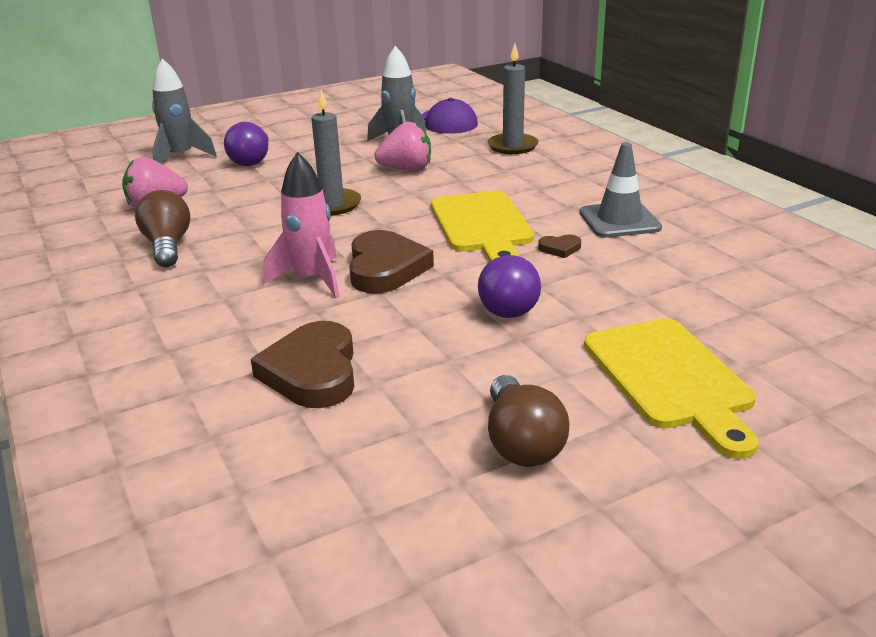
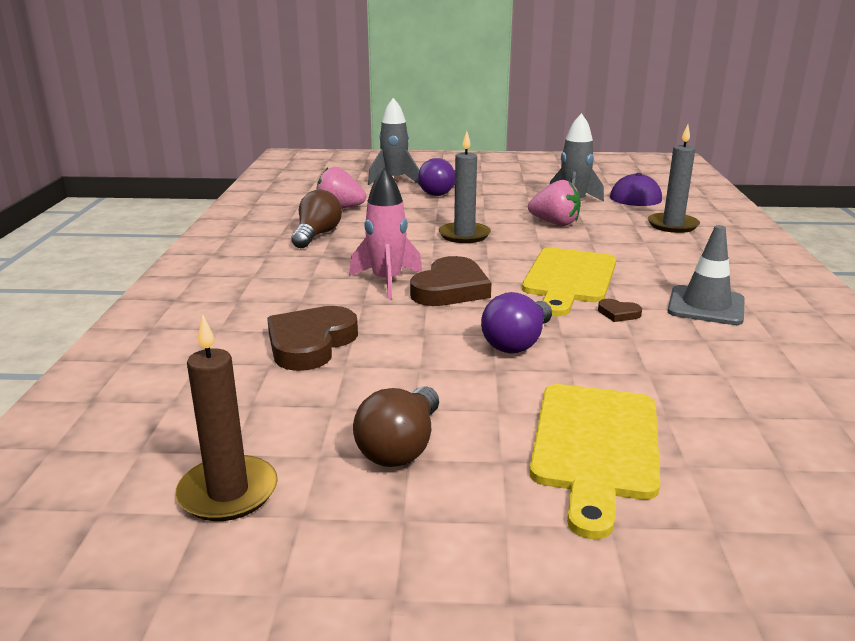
camera: 30 degrees right, 5 degrees down
none -> brown candle [175,315,278,521]

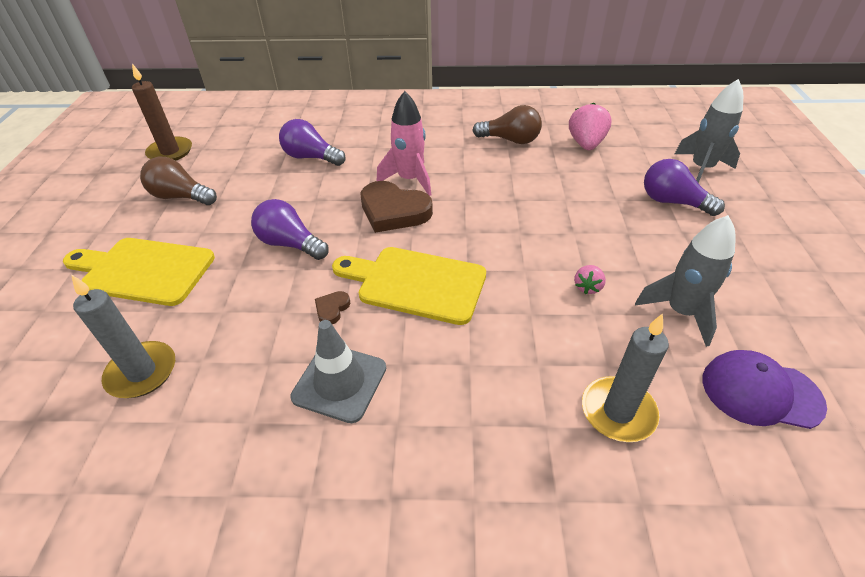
camera: 90 degrees right, 20 degrees up
brown heart [267,306,358,371] -> purple light bulb [279,119,346,166]
grey candle [438,131,491,243] -> grey candle moved to [71,274,175,398]
pink strawberry [528,180,581,226] -> pink strawberry [574,265,606,294], size x0.54

